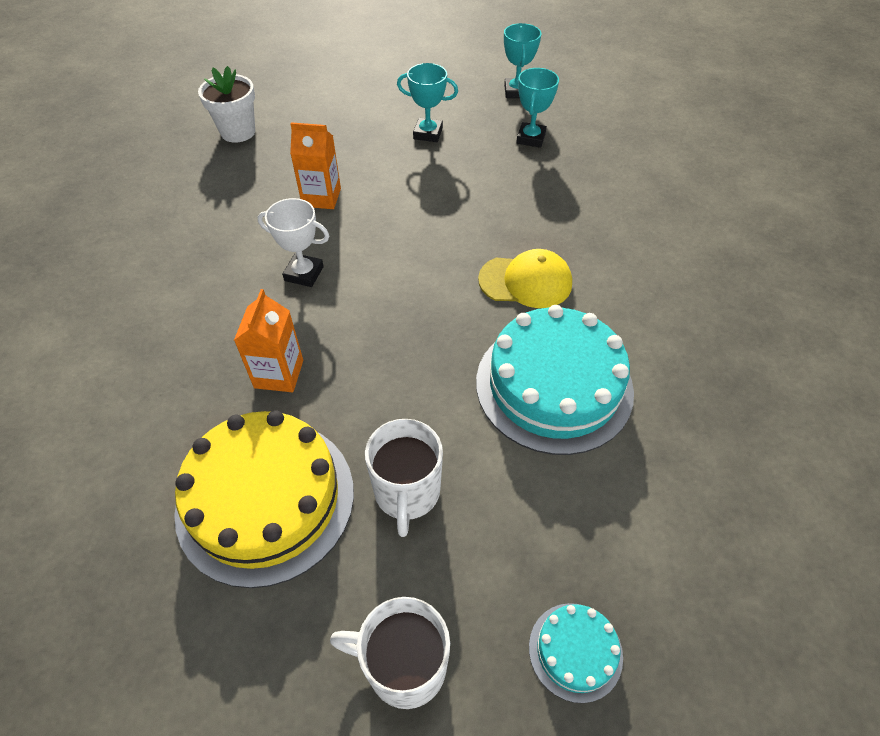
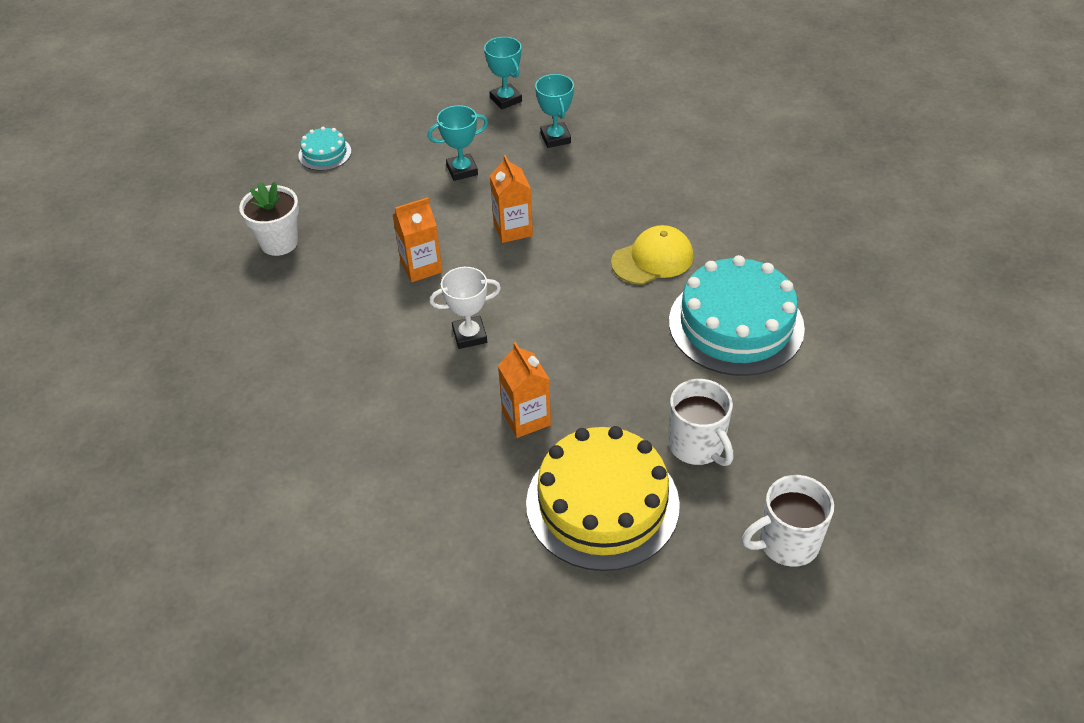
camera: 30 degrees left, 5 degrees down
turquoise cake [529,603,623,703] -> turquoise cake moved to [298,127,351,171]
none -> orange carton [490,155,533,243]

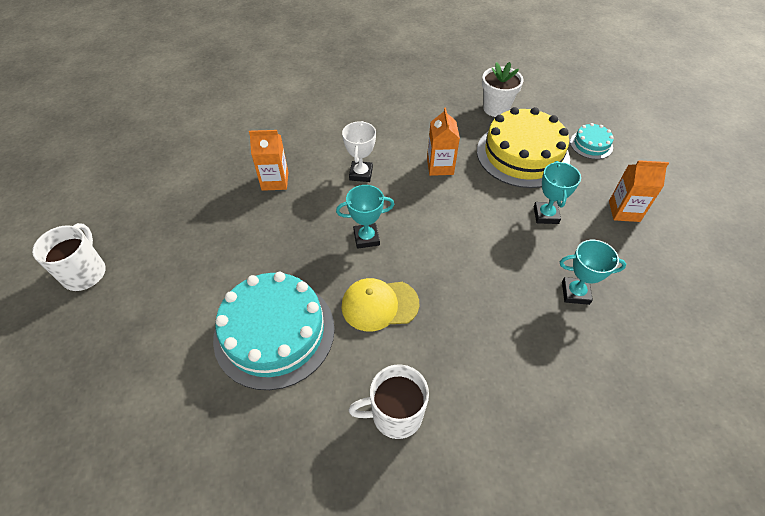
camera: 110 degrees right, 5 degrees up
turquoise trophy [484,37,522,109] -> turquoise trophy moved to [336,185,394,249]
orange carton [490,155,533,243] -> orange carton moved to [609,160,669,222]
yellow cake [526,426,680,571] -> yellow cake moved to [477,107,570,188]
yellow cap [611,225,693,285] -> yellow cap turned 90 degrees clockwise [341,278,419,332]
white mug [668,379,733,466] -> white mug moved to [349,364,429,439]

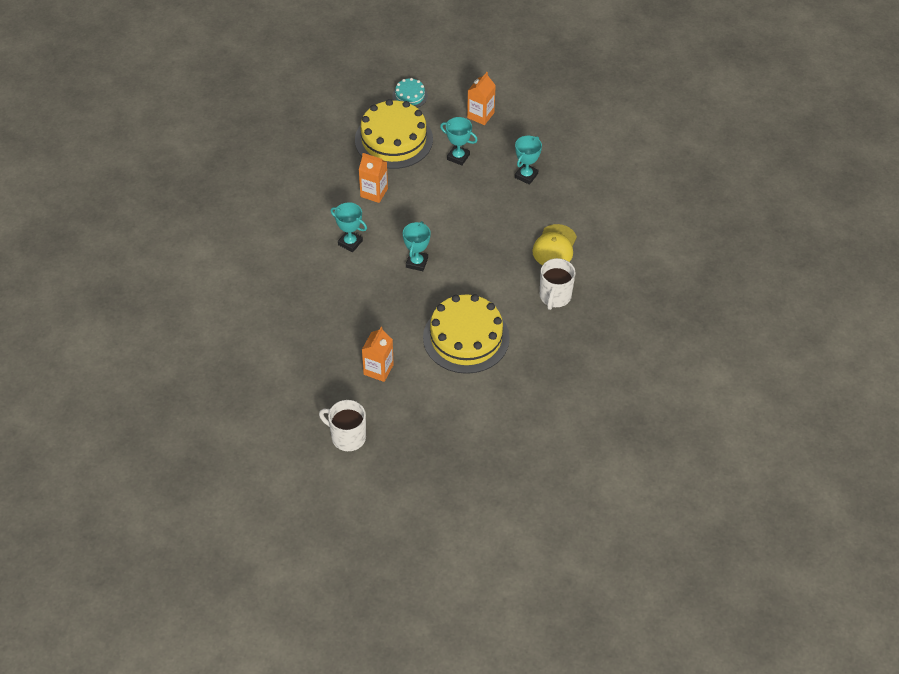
camera: 65 degrees left, 0 degrees up
turquoise cake [213,272,335,390] -> yellow cake [423,294,510,374]
orange carton [249,130,288,191] -> orange carton moved to [362,327,394,382]
yellow cap [341,278,419,332] -> yellow cap moved to [532,224,577,265]
white trophy [342,121,376,182] -> turquoise trophy [331,202,367,252]
white flower pot [482,62,523,117] -> none

